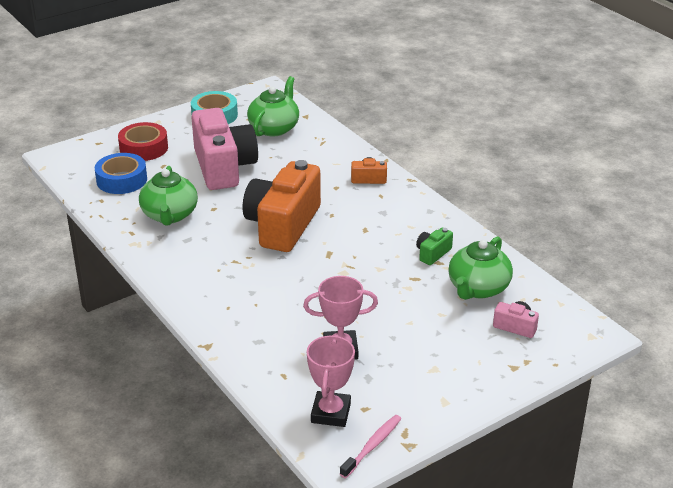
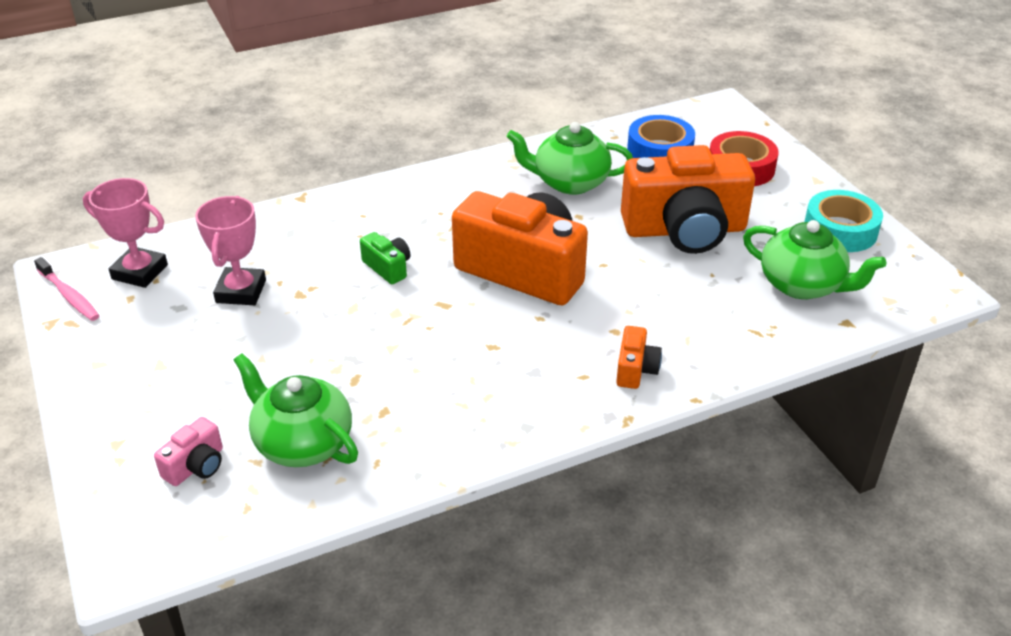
camera: 100 degrees right, 5 degrees up
pink camera [192,108,258,190] -> orange camera [621,145,755,254]
green camera [416,228,453,265] -> green camera moved to [360,232,410,284]

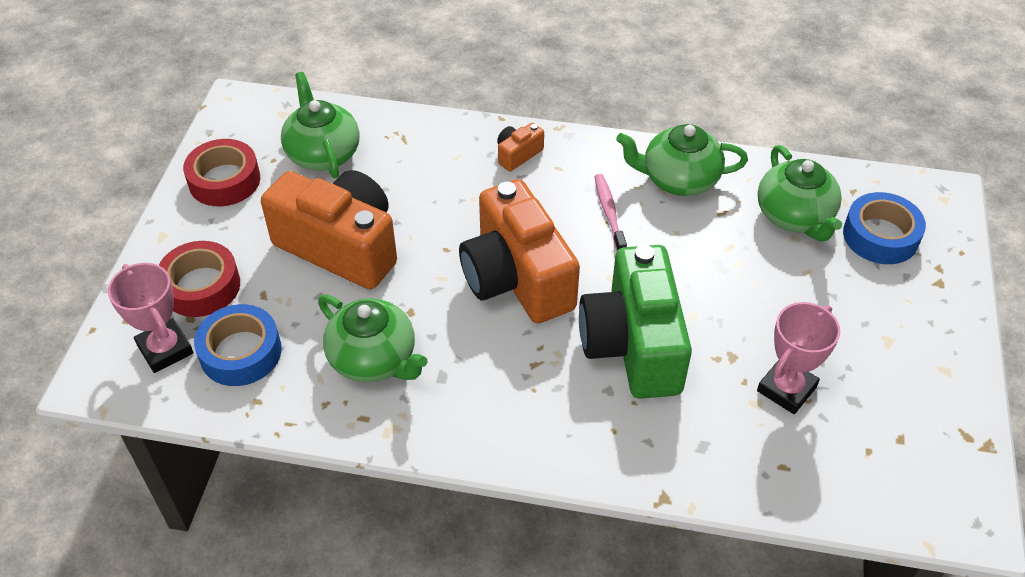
camera: 145 degrees left, 10 degrees up
pink toothbrush [34,257,99,321] -> pink toothbrush moved to [595,174,627,251]
pink trophy [83,178,168,288] -> pink trophy moved to [108,263,193,373]
pink camera [154,417,223,486] -> blue tape [843,192,926,264]
green camera [360,232,410,284] -> green camera [579,245,692,399], size x2.41
turquoise tape [804,190,883,252] -> red tape [183,139,260,206]
none -> green teapot [616,124,748,196]

